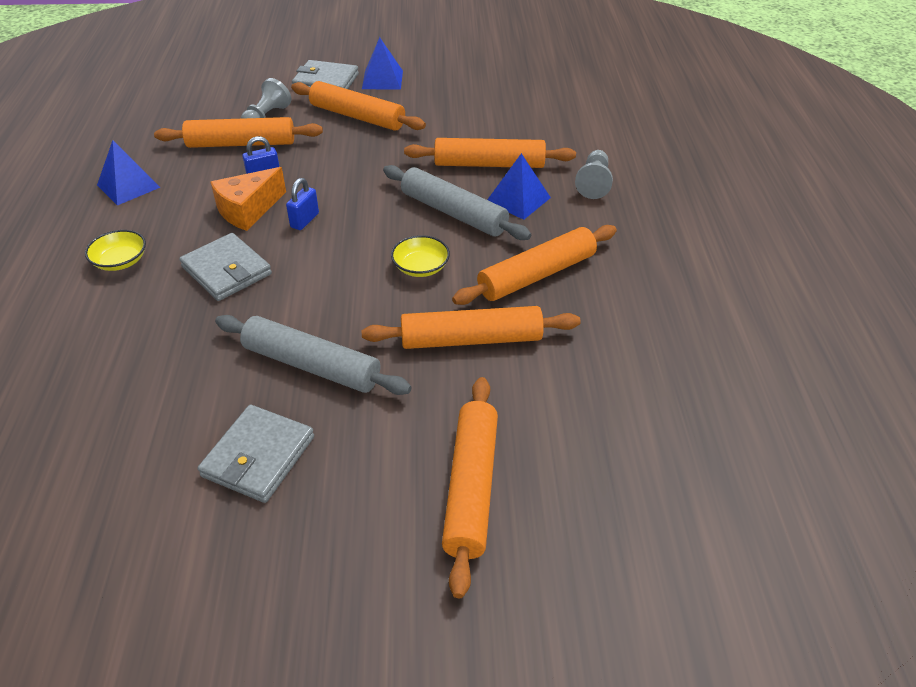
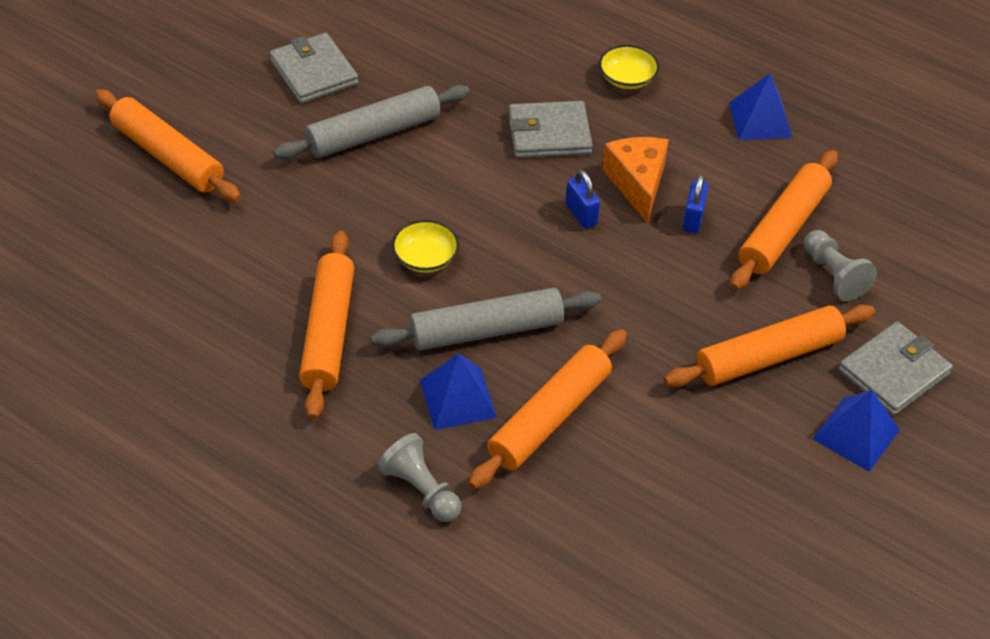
camera: 125 degrees right, 5 degrees up
orange rolling pin [362,306,581,349] -> none

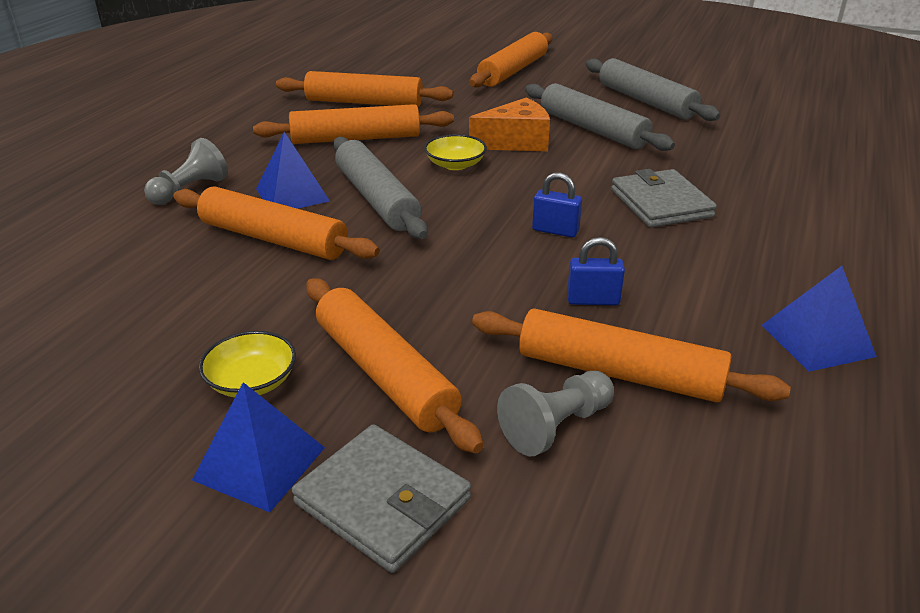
camera: 80 degrees right, 15 degrees down
grey wallet [270,33,359,104] -> grey rolling pin [586,58,720,121]
blue padlock [566,170,600,229] -> blue padlock turned 60 degrees clockwise [532,172,582,237]
yellow bowl [599,45,659,89] -> yellow bowl moved to [199,331,296,397]
orange cheese [602,137,669,223] -> orange cheese moved to [469,98,550,151]
none -> orange rolling pin [276,71,453,107]

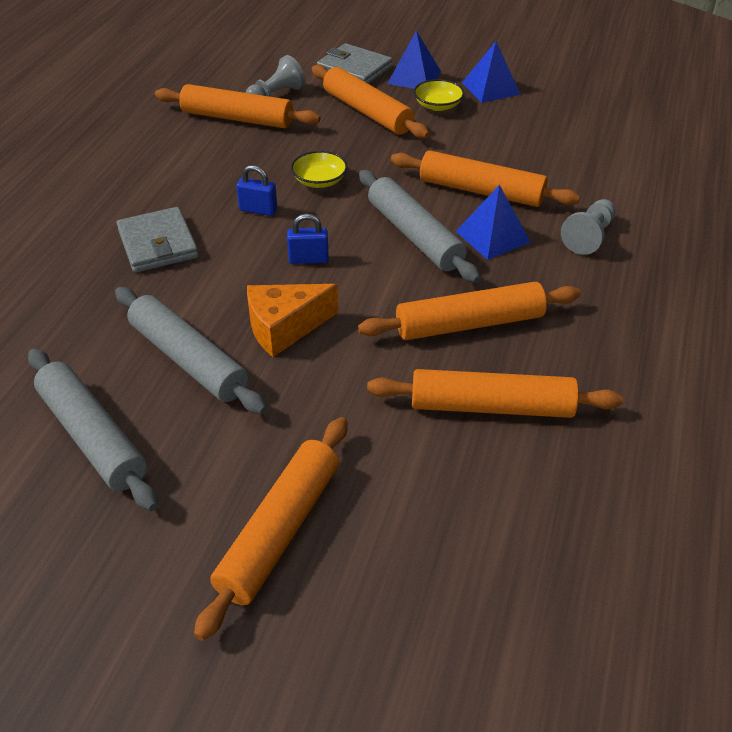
camera: 175 degrees right, 10 degrees up
yellow bowl [424,134,487,170] -> yellow bowl moved to [291,151,348,188]
blue padlock [567,237,625,305] -> blue padlock moved to [287,214,329,264]
blue pyramid [762,266,877,372] -> blue pyramid moved to [462,41,521,103]

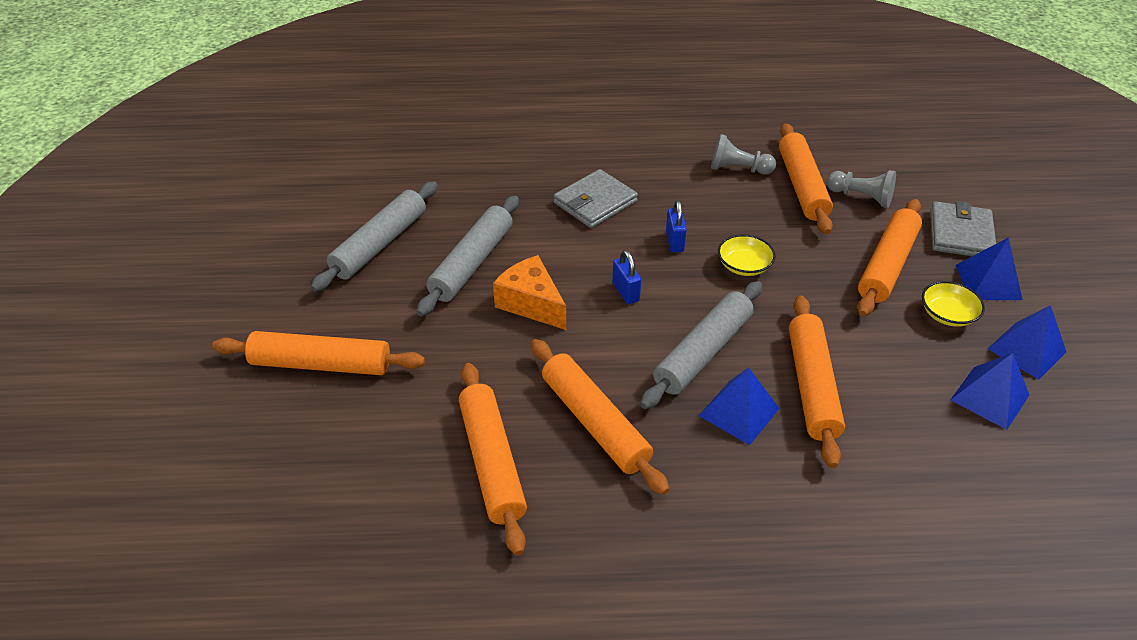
camera: 70 degrees right, 0 degrees up
grey pawn [561,199,616,255] -> grey pawn moved to [711,134,776,175]
none -> blue pyramid [951,353,1029,430]

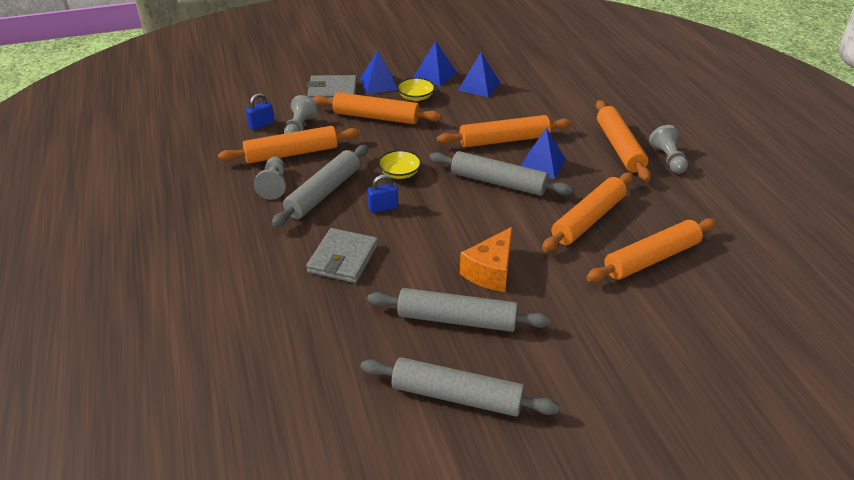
camera: 105 degrees left, 5 degrees down
orange rolling pin [212,331,425,375] -> orange rolling pin moved to [596,100,651,181]
grey wallet [554,169,638,228] -> grey wallet turned 75 degrees clockwise [306,228,378,283]
blue padlock [612,250,641,304] -> blue padlock moved to [246,93,274,130]
none -> grey rolling pin [271,145,368,227]
none -> grey pawn [649,125,688,174]

